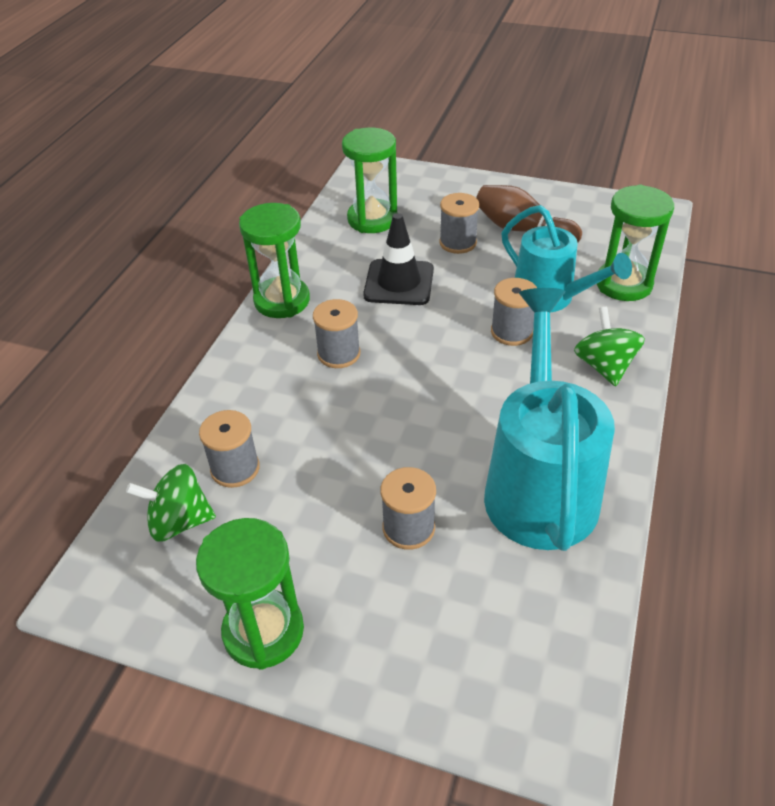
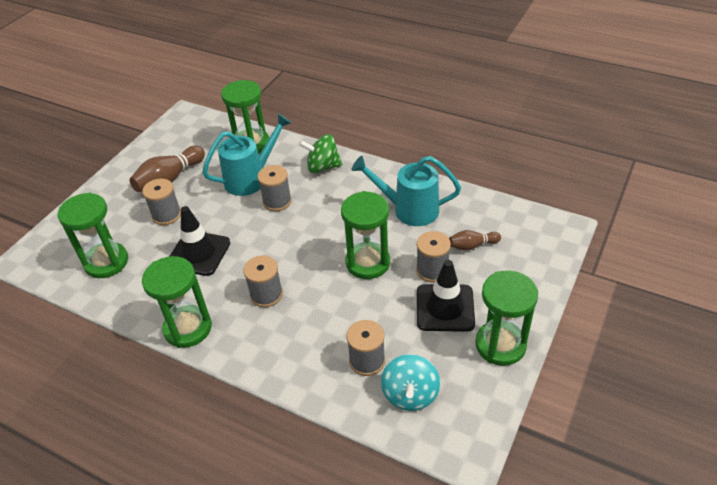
camera: 80 degrees left, 0 degrees up
green spinning top [126,464,216,542] -> turquoise spinning top [381,354,440,411]
turquoise watering can [484,288,615,551] -> turquoise watering can [351,156,461,226], size x0.66
none -> green hourglass [341,191,390,279]
none -> black traffic cone [417,260,475,332]
none -> brown bowling pin [449,230,501,251]

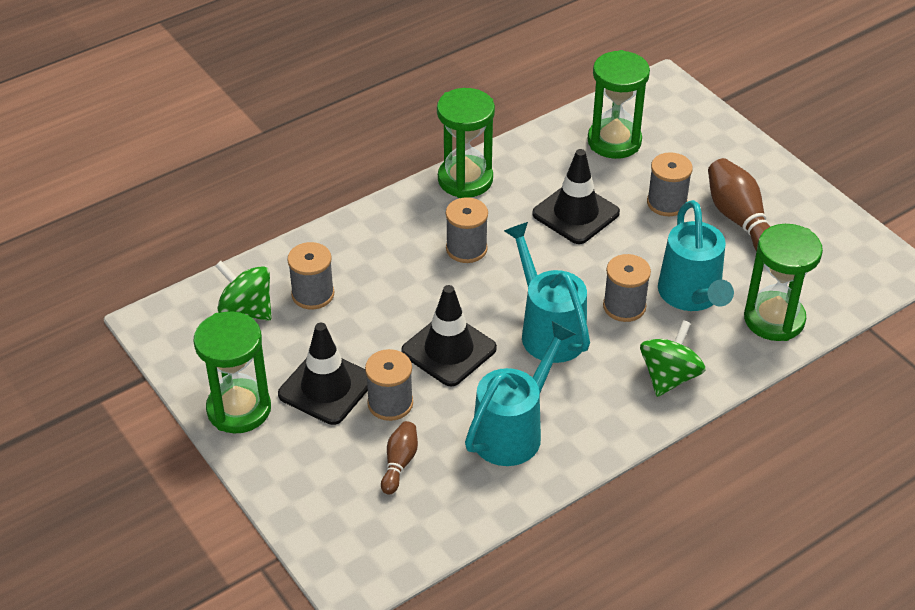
camera: 115 degrees right, 0 degrees up
green hourglass [341,191,390,279] -> black traffic cone [401,285,497,387]
turquoise spinning top [381,354,440,411] -> green spinning top [215,261,272,321]
none -> turquoise watering can [504,222,590,363]

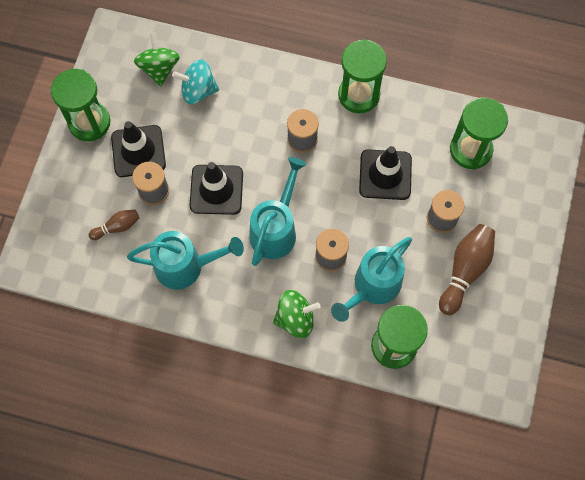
camera: 50 degrees right, 25 degrees up
grey spool [287,242,334,309] -> turquoise spinning top [172,59,219,104]

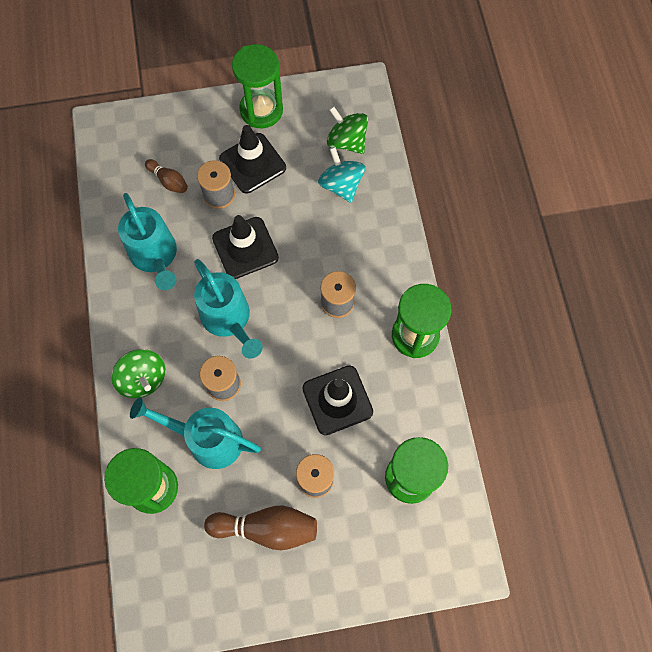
camera: 65 degrees right, 0 degrees up
green spinning top [134,32,180,86] -> green spinning top turned 105 degrees counterclockwise [327,106,368,154]
turquoise watering can [249,157,306,266] -> turquoise watering can turned 60 degrees clockwise [194,259,263,359]

